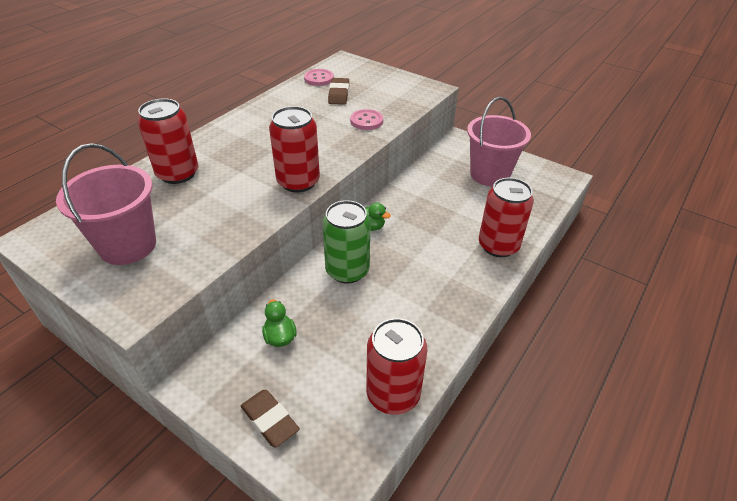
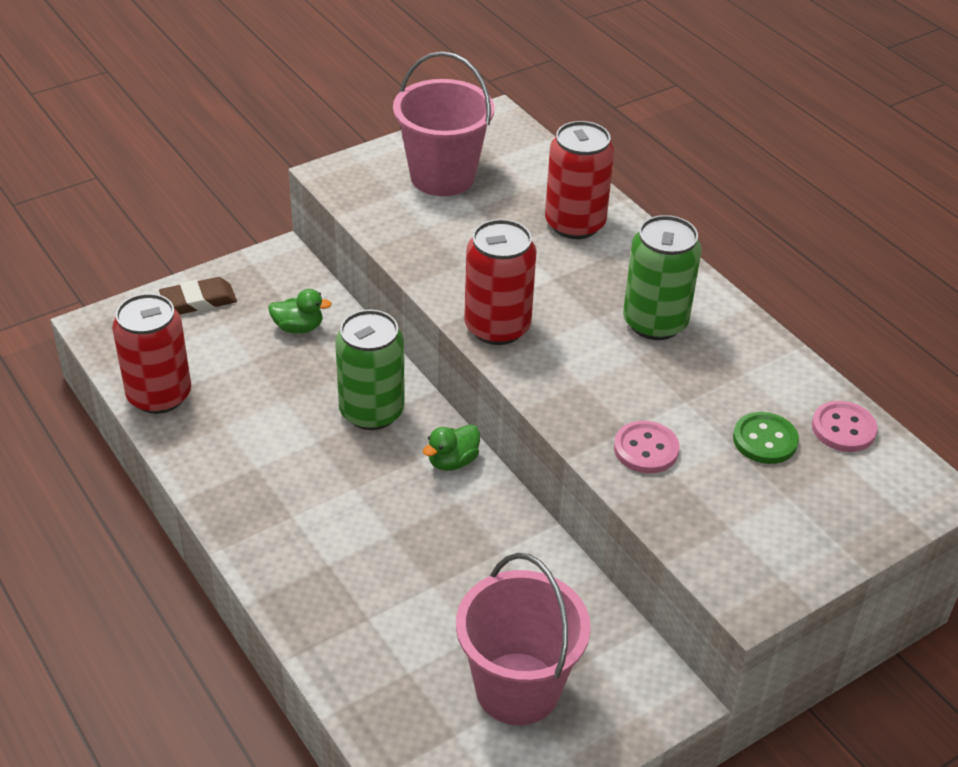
camera: 110 degrees right, 0 degrees up
brown eraser [328,78,349,105] -> green button [733,412,799,464]
red can [479,178,534,257] -> none
none -> green can [623,215,702,340]

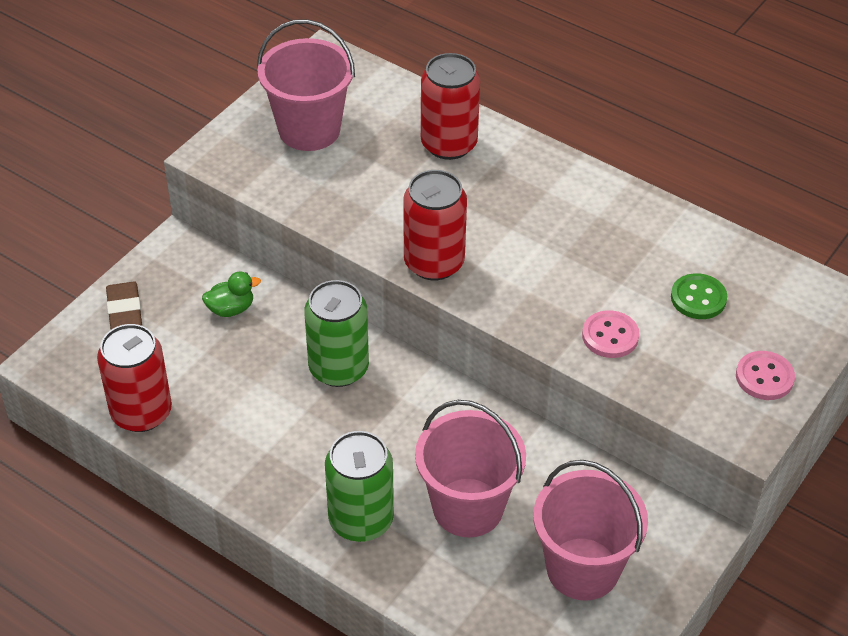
camera: 20 degrees left, 5 degrees up
brown eraser [159,277,237,314] -> brown eraser turned 60 degrees counterclockwise [106,282,142,329]
green duck [423,424,480,471] -> none
green can [623,215,702,340] -> green can moved to [325,431,394,542]
pink button [812,401,878,452] -> pink button moved to [736,351,795,400]
none -> pink bucket [415,400,526,538]

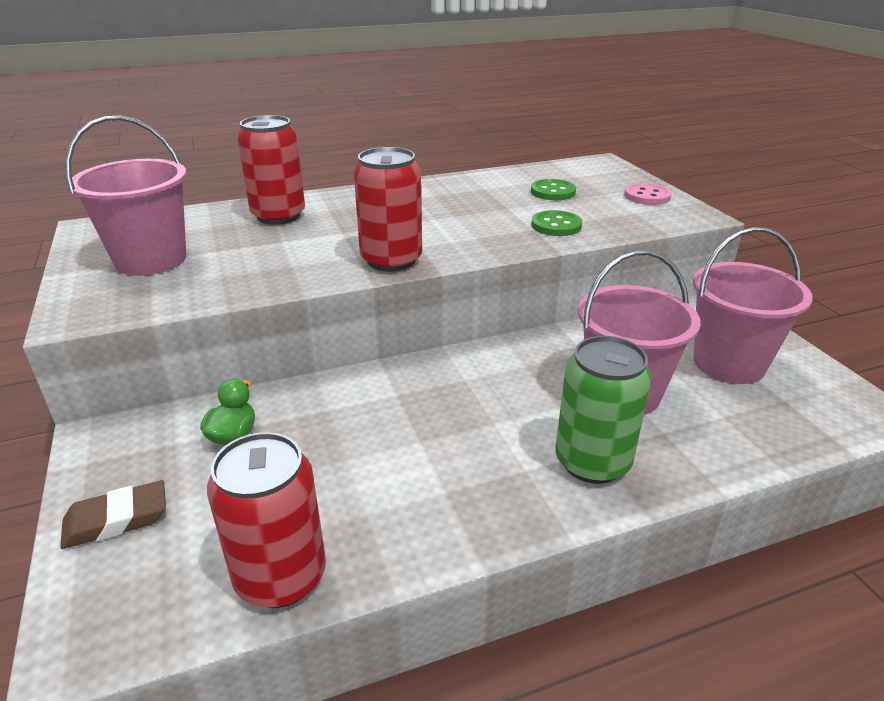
camera: 55 degrees left, 15 degrees down
brown eraser [106,282,142,329] -> brown eraser turned 45 degrees counterclockwise [60,480,166,549]
green can [304,280,369,387] -> none
pink button [582,310,639,358] -> green button [531,210,582,236]

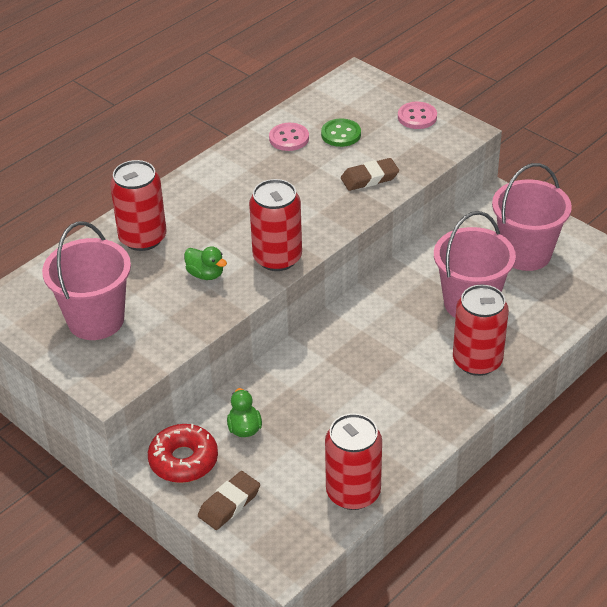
camera: 25 degrees left, 10 degrees up
green button [531,210,582,236] -> brown eraser [341,158,399,191]
green can [555,336,652,484] -> red can [453,285,509,376]
none -> red donut [148,424,218,483]
none -> green duck [184,246,227,280]
none -> pink button [269,123,309,151]

